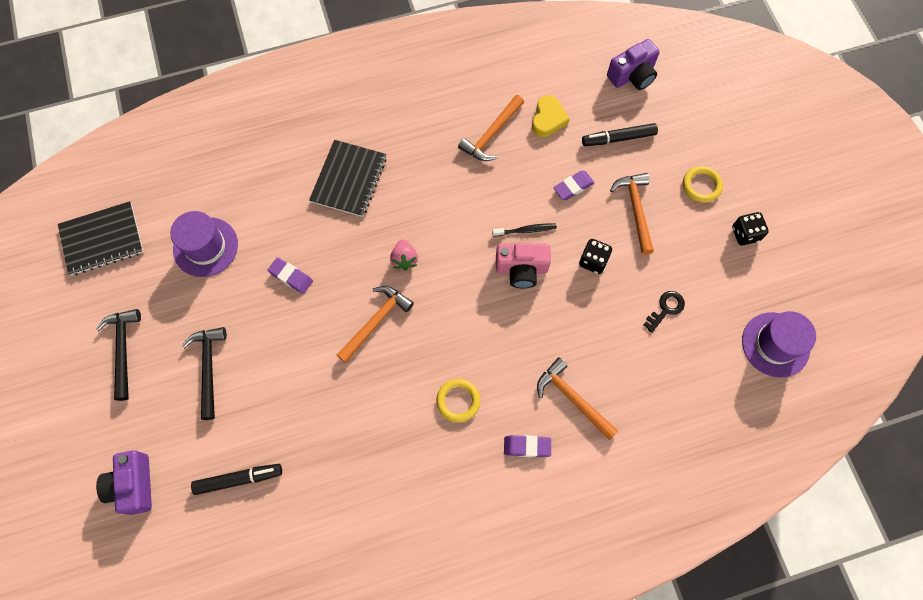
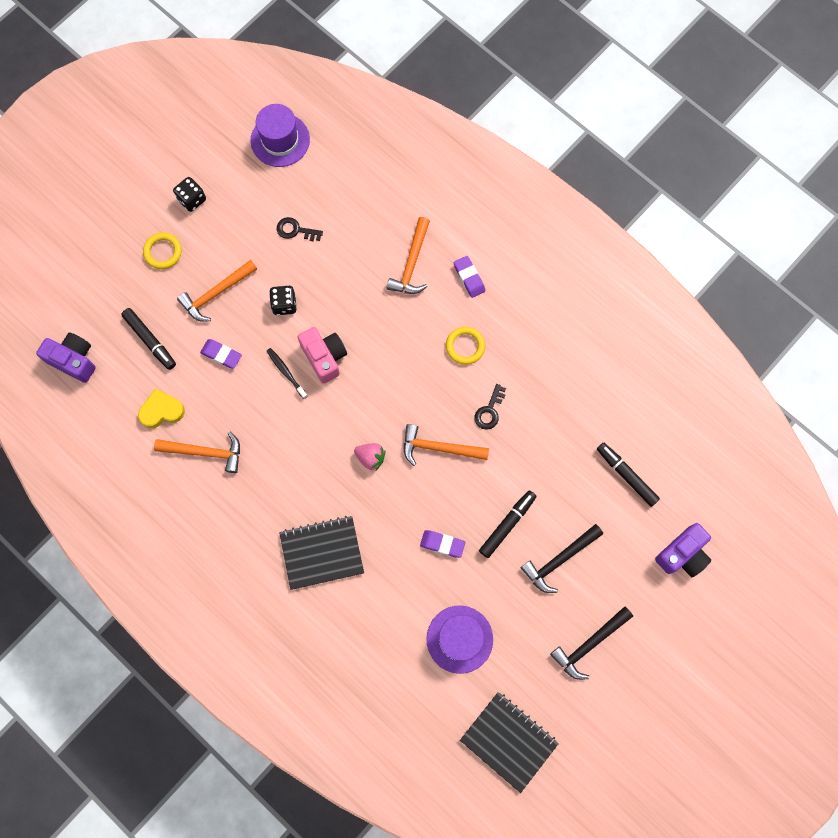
camera: 120 degrees left, 5 degrees up
purple eraser [268,257,313,294] -> purple eraser turned 75 degrees counterclockwise [420,530,465,558]
pink strawberry [390,239,418,271] -> pink strawberry turned 60 degrees clockwise [354,443,386,470]
none -> black key [475,384,506,430]
none -> black marker [479,490,537,558]

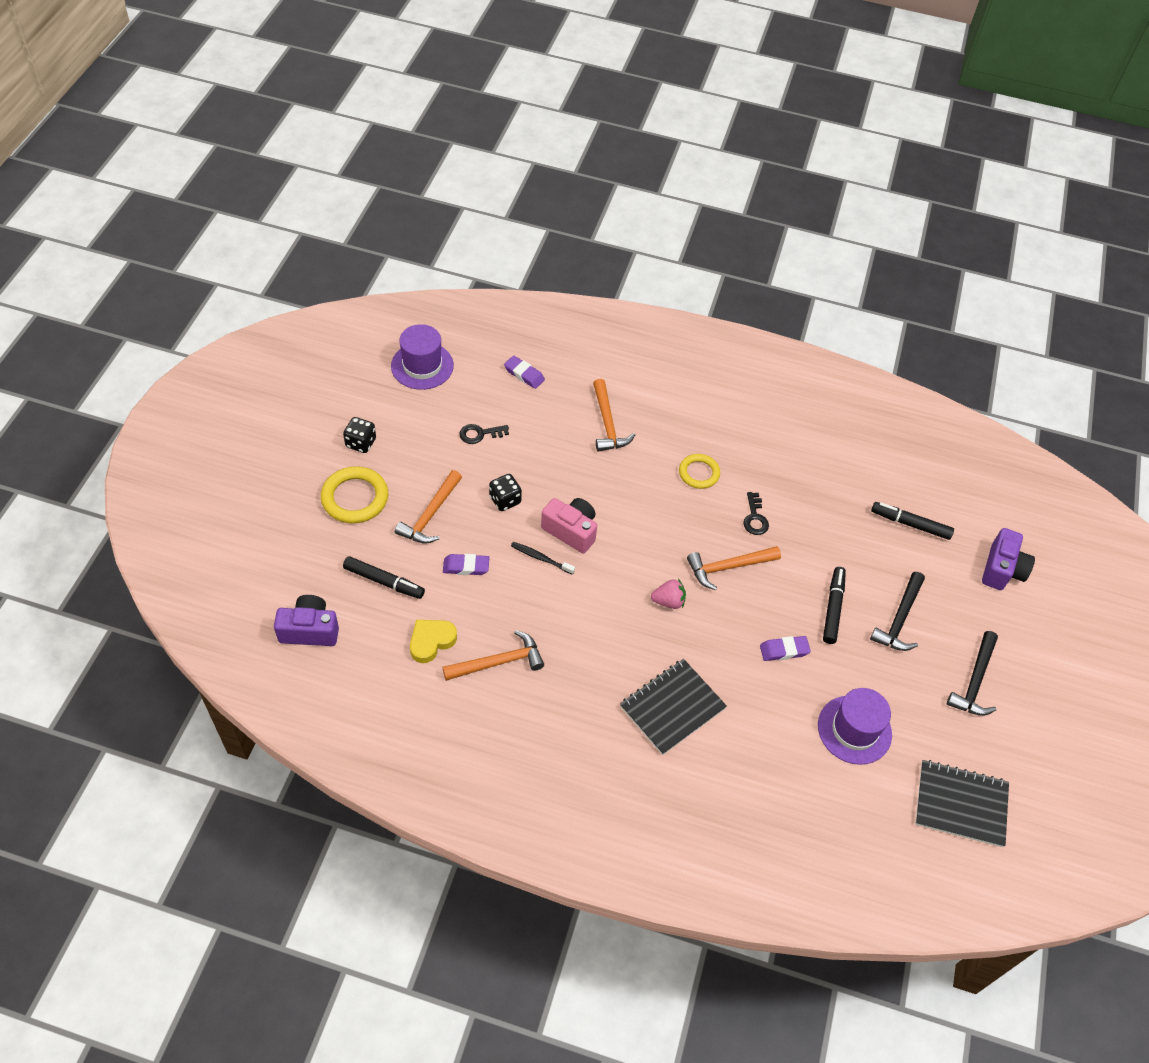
camera: 30 degrees left, 20 degrees down
yellow ring [143,233,182,269] -> yellow ring [321,466,388,524], size x1.56
purple eraser [454,256,485,298] -> purple eraser moved to [504,356,545,389]

